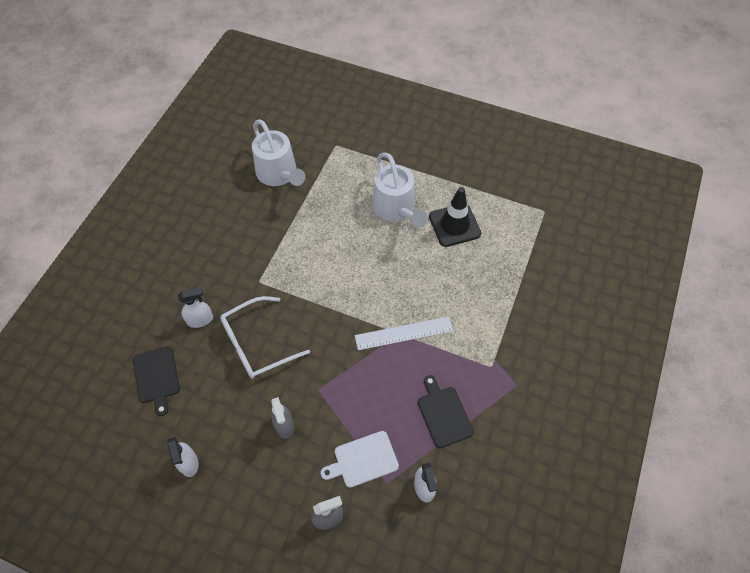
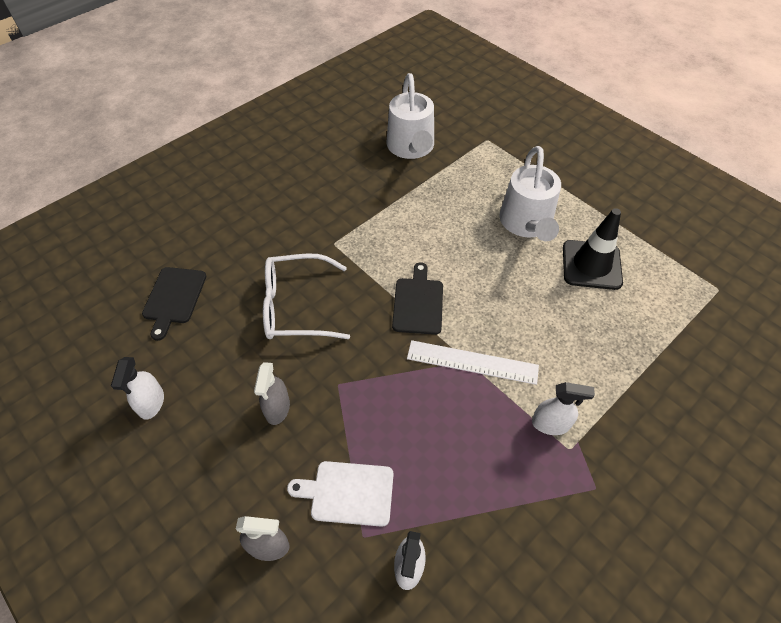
camera: 25 degrees right, 5 degrees down
white spray bottle [178,287,213,328] -> white spray bottle moved to [532,382,595,435]
black cutting board [418,375,474,448] -> black cutting board moved to [392,262,443,335]

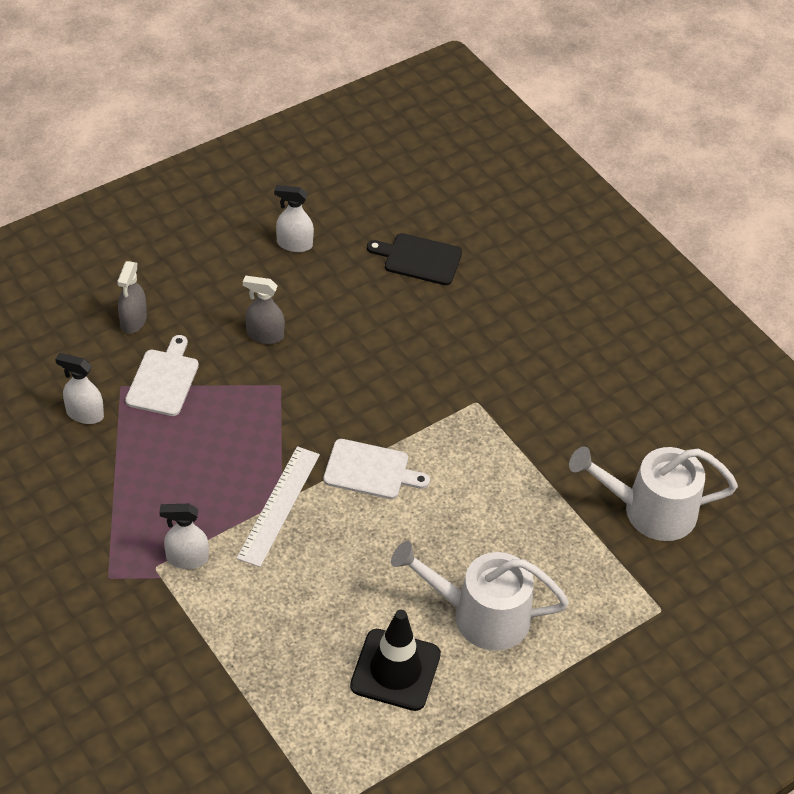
camera: 95 degrees right, 5 degrees down
white glasses [263,253,350,339] -> none
black cutting board [392,262,443,335] -> white cutting board [323,439,430,499]
white spray bottle [532,382,595,435] -> white spray bottle turned 75 degrees clockwise [159,504,209,569]

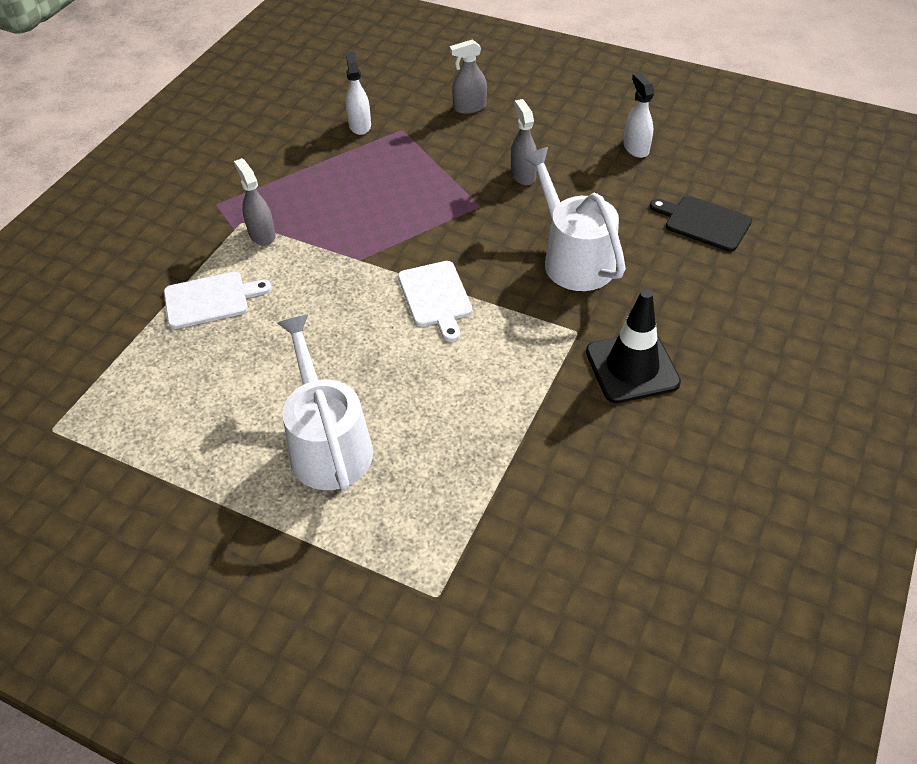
camera: 65 degrees right, 0 degrees up
white cutting board [125,335,199,416] -> white cutting board moved to [164,272,272,329]
white spray bottle [159,504,209,569] -> grey spray bottle [234,158,276,246]
white ruler [237,446,320,567] -> none
black traffic cone [350,610,441,711] -> black traffic cone moved to [586,289,681,403]
black cutting board [367,233,462,285] -> black cutting board turned 45 degrees counterclockwise [650,196,752,252]
white watering can [569,447,738,541] -> white watering can moved to [523,147,626,291]

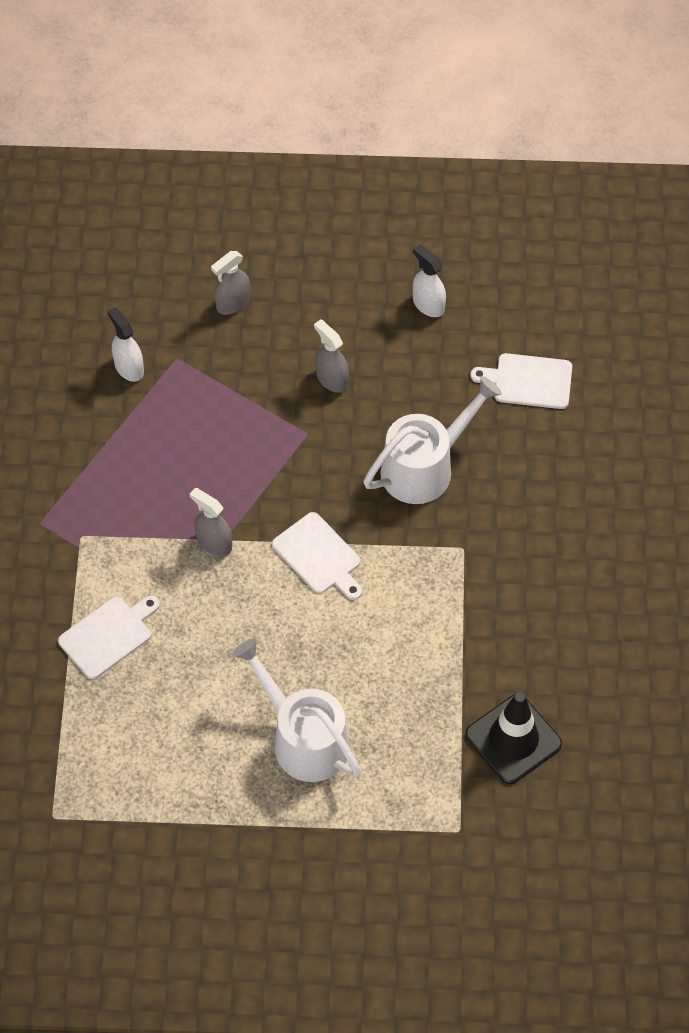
camera: 25 degrees left, 10 degrees up
grey spray bottle [234,158,276,246] -> grey spray bottle moved to [190,488,232,556]
white watering can [523,147,626,291] -> white watering can turned 105 degrees clockwise [363,376,502,504]
black traffic cone [586,289,681,403] -> black traffic cone moved to [465,692,562,784]
black cutting board [650,196,752,252] -> white cutting board [470,353,572,409]

